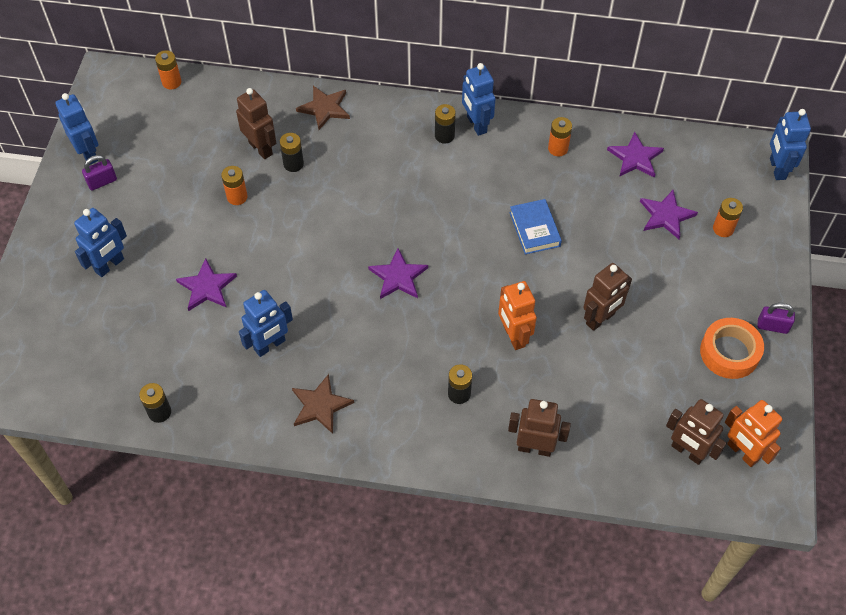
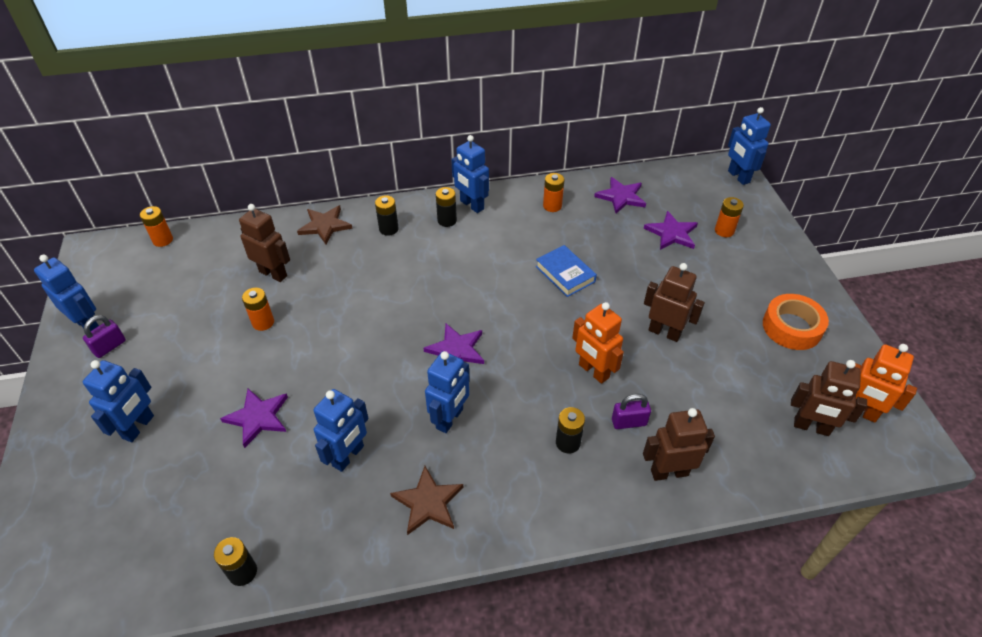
camera: 20 degrees left, 10 degrees down
black battery [280,133,304,172] -> black battery moved to [375,195,399,236]
brown robot [583,263,632,331] -> brown robot turned 90 degrees counterclockwise [644,263,705,342]
purple padlock [757,303,795,334] -> purple padlock moved to [612,394,651,429]
none -> blue robot [425,351,470,433]

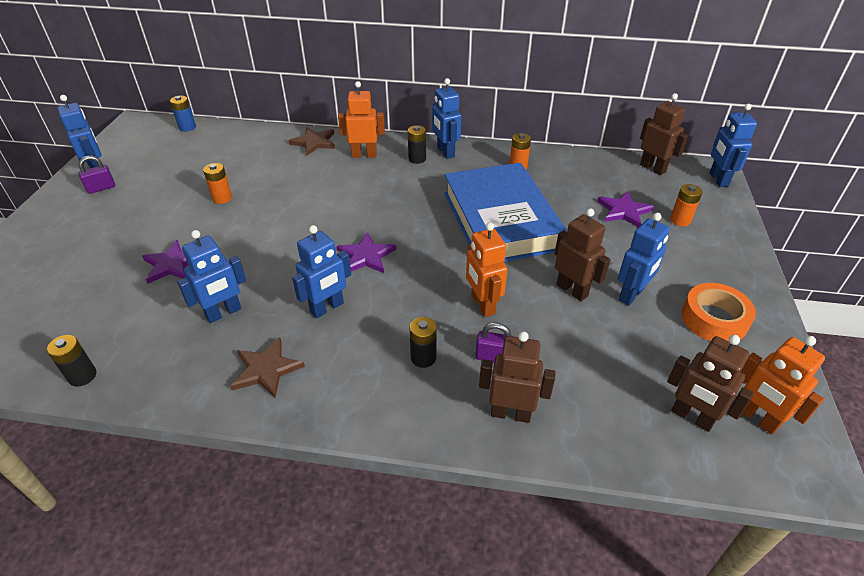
camera: 20 degrees right, 5 degrees down
blue robot [83,360,154,442] -> blue robot moved to [618,213,670,306]
orange battery [140,206,173,247] -> blue battery [170,96,196,132]
brown robot [239,204,290,282] -> brown robot moved to [640,93,688,175]
black battery [375,195,399,236] -> orange robot [338,81,385,158]
blue book [536,245,597,297] -> blue book [444,163,567,262], size x2.36
purple star [594,177,646,214] -> none

